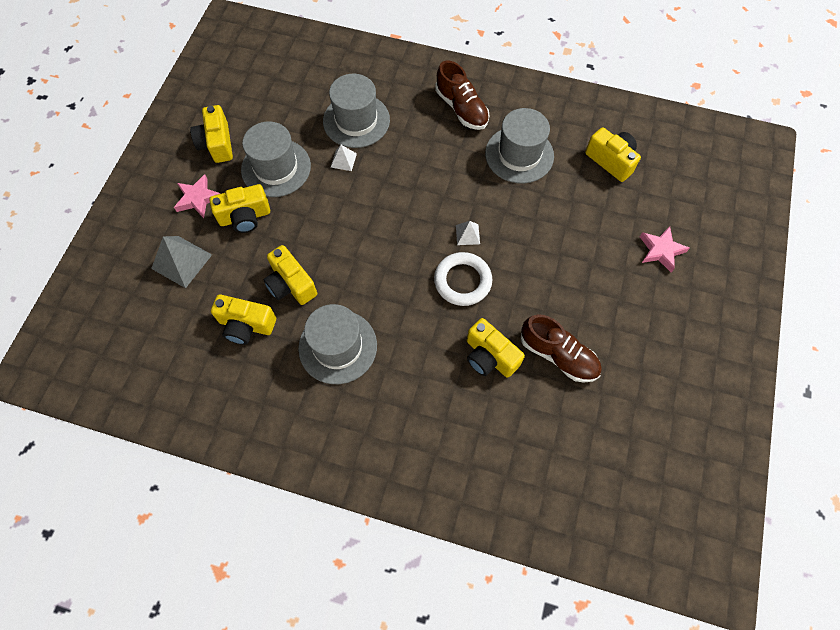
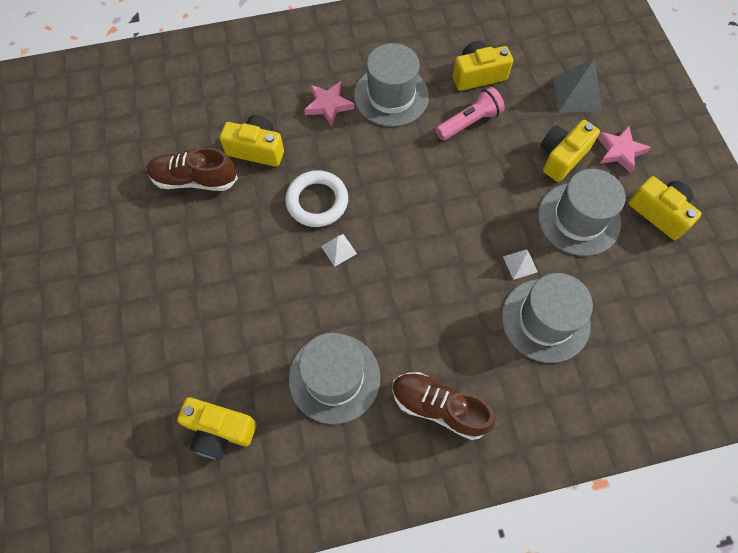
camera: 150 degrees right, 0 degrees up
yellow camera [263,245,317,305] -> pink flashlight [436,87,505,141]
pink star [640,226,690,272] -> pink star moved to [304,81,354,126]

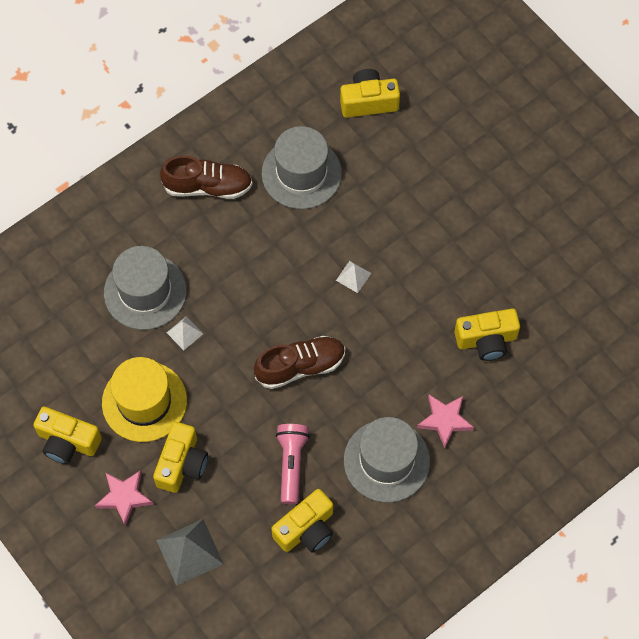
camera: 155 degrees right, 0 degrees up
brown shoe [147,147,238,191] -> brown shoe moved to [254,336,345,389]
white ring [285,170,348,227] -> none
pink flashlight [436,87,505,141] -> pink flashlight turned 150 degrees clockwise [276,424,310,504]
grey hat [538,169,625,256] -> yellow hat [102,357,187,442]

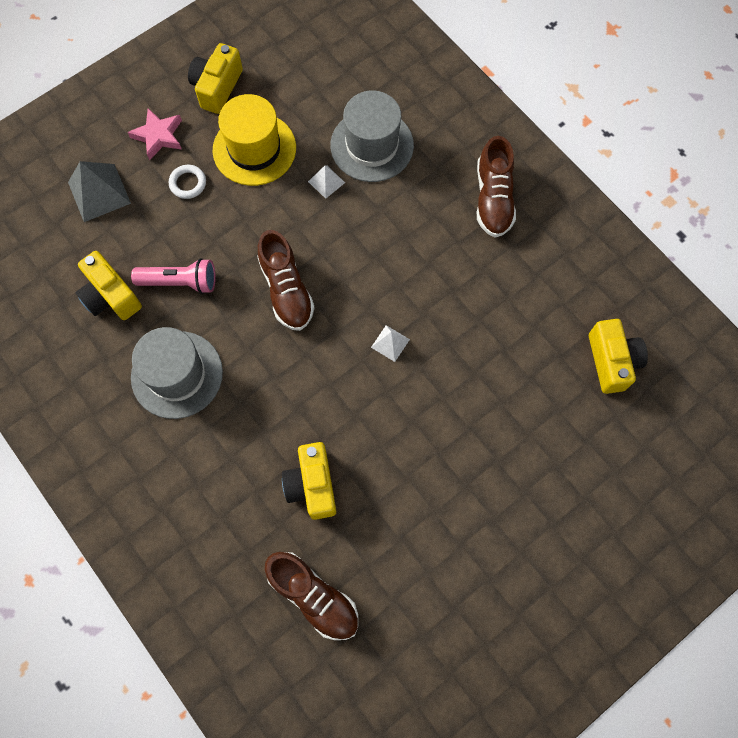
camera: 90 degrees right, 5 degrees up
yellow camera [153,422,208,493] -> white ring [169,165,206,199]
grey hat [261,126,342,209] -> none
pink star [417,395,474,448] -> none
none -> brown shoe [265,552,358,640]

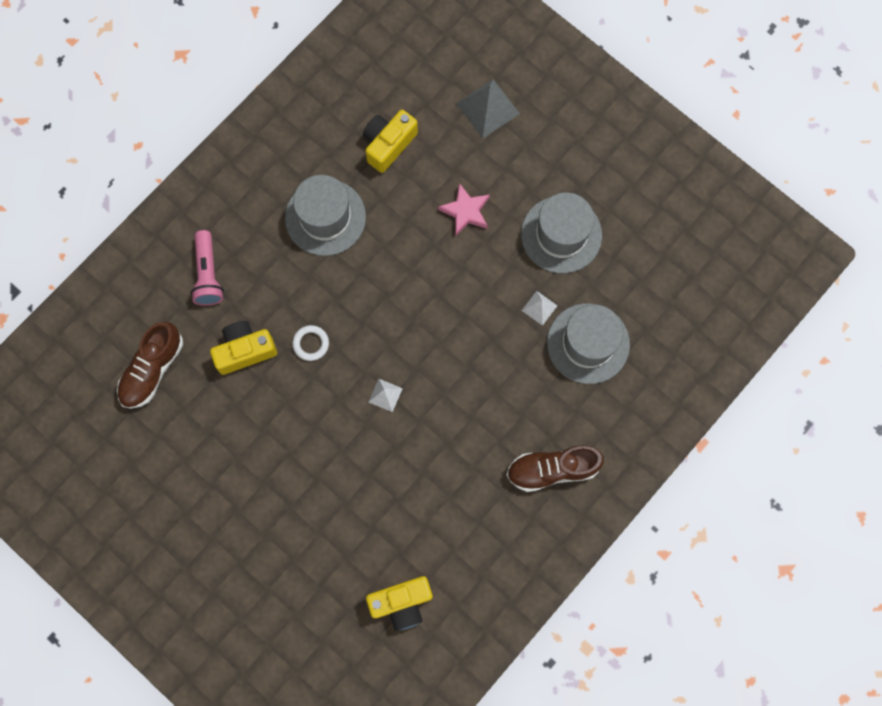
camera: 80 degrees right, 5 degrees up
pink star [127,108,182,160] -> pink star moved to [438,183,490,236]
pink flashlight [131,258,216,294] -> pink flashlight moved to [191,230,224,306]
white ring [169,165,206,199] -> white ring moved to [292,325,329,361]
yellow camera [188,43,243,114] -> none
yellow hat [213,94,296,186] -> grey hat [521,193,602,273]
brown shoe [257,230,315,331] -> none

